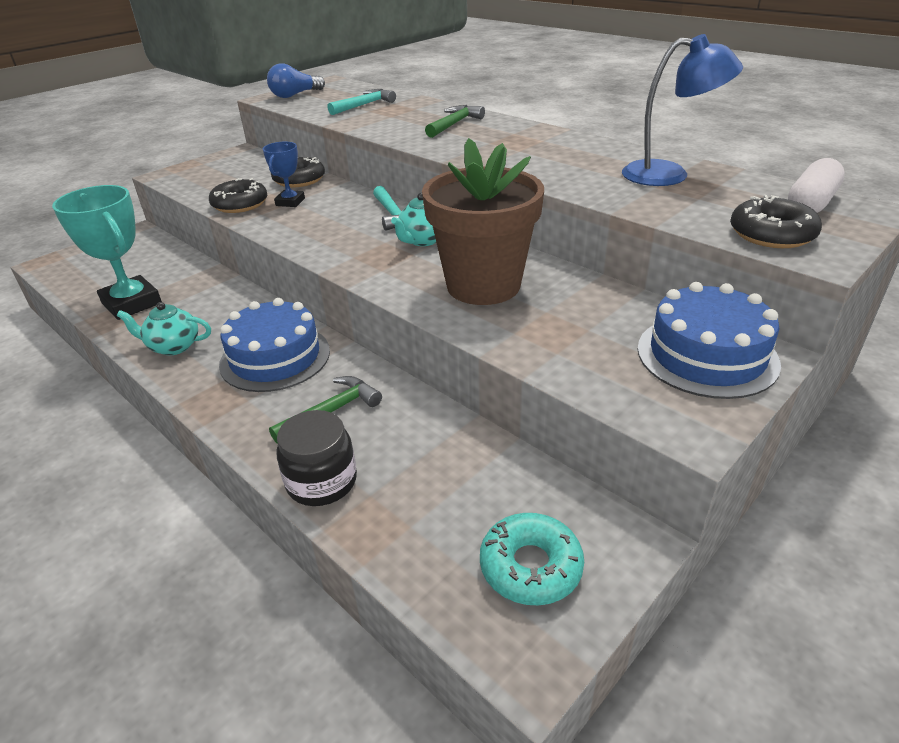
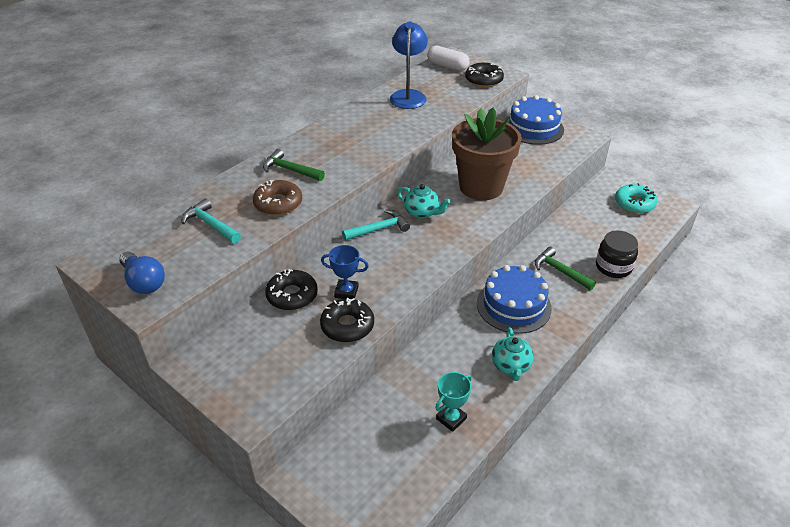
camera: 95 degrees left, 5 degrees up
turquoise trophy [52,185,162,320] -> turquoise trophy [435,372,472,432], size x0.54
none -> brown donut [253,180,302,216]

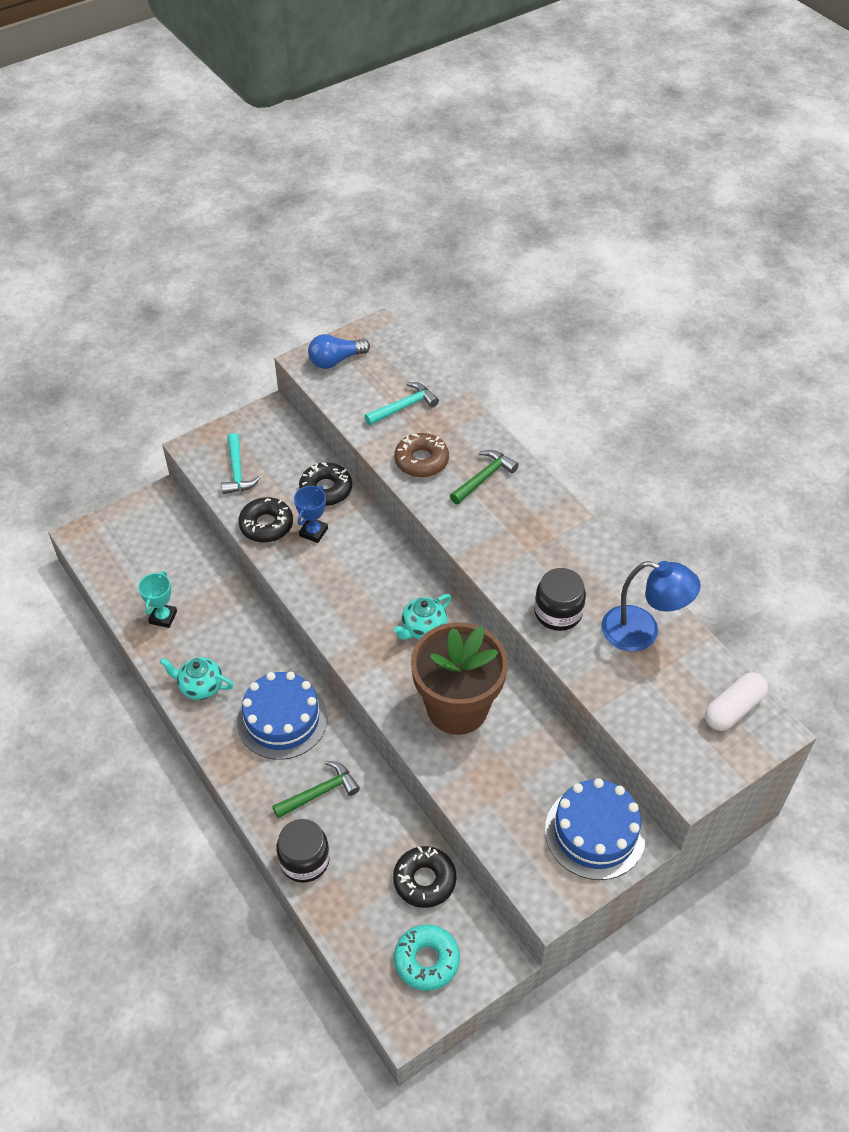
camera: 105 degrees right, 10 degrees up
turquoise hammer [342,210,410,240] -> turquoise hammer moved to [221,433,260,494]
turquoise trophy [435,372,472,432] -> turquoise trophy turned 45 degrees clockwise [138,571,177,628]
black donut [465,63,504,87] -> black donut moved to [393,846,456,908]
none -> black jar [534,568,586,631]

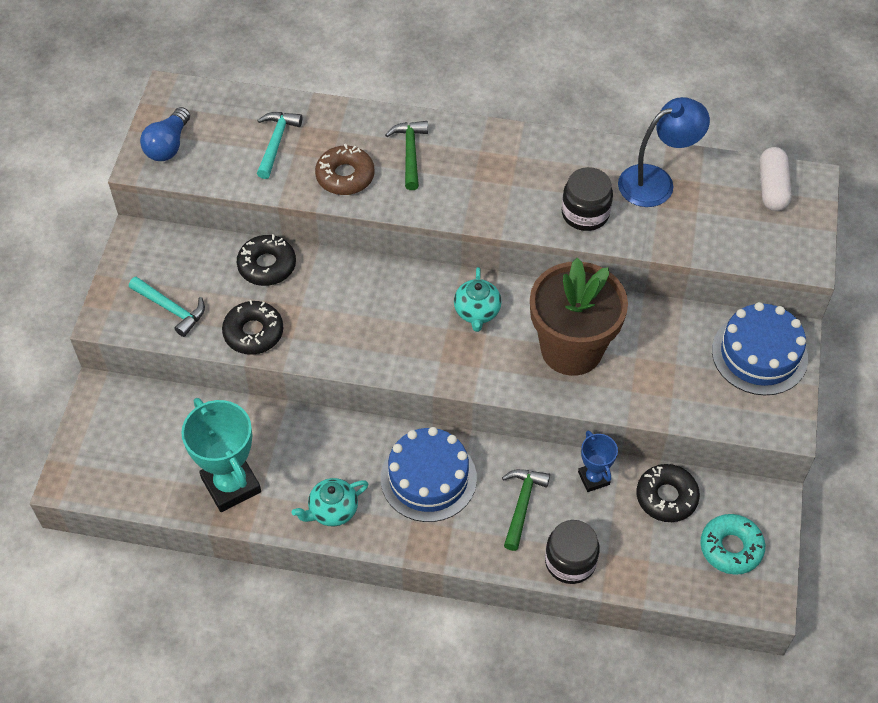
camera: 45 degrees left, 5 degrees up
turquoise trophy [138,571,177,628] -> turquoise trophy [181,398,261,512], size x1.85
blue trophy [294,485,328,543] -> blue trophy moved to [578,430,618,492]

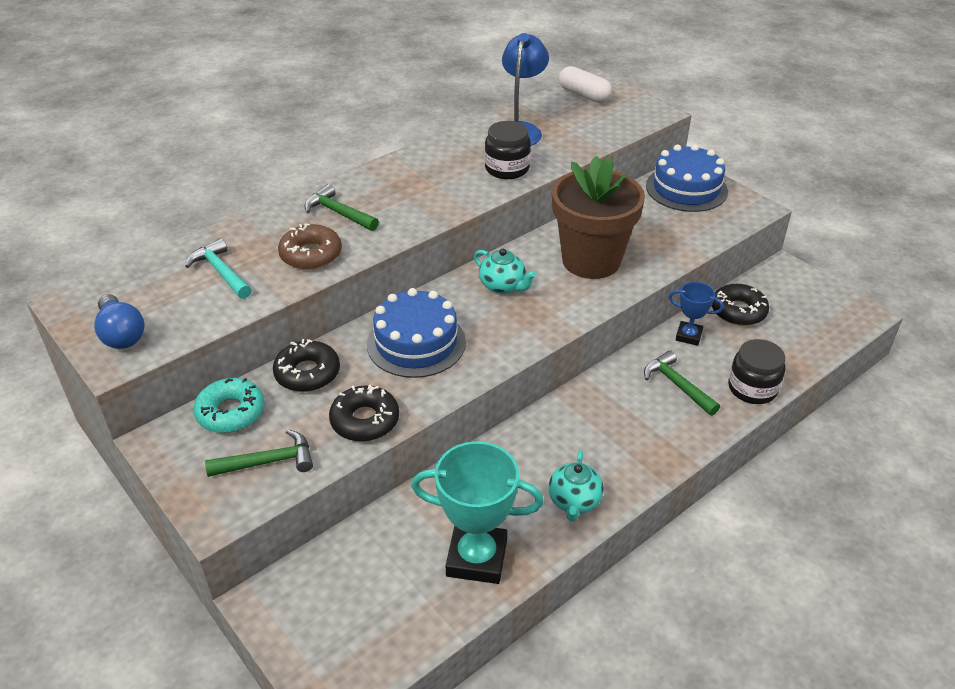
camera: 50 degrees left, 15 degrees down
turquoise hammer [129,277,205,337] -> green hammer [205,429,313,477]
blue cake [381,427,477,522] -> blue cake moved to [367,288,466,378]
turquoise donut [700,514,765,575] -> turquoise donut moved to [193,378,265,433]

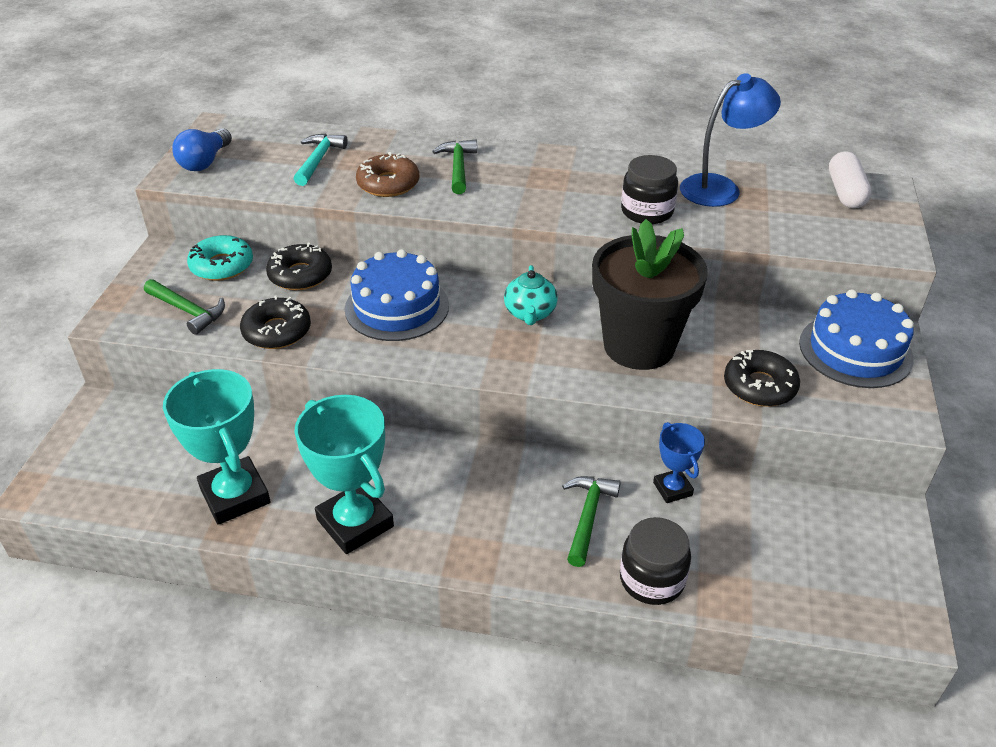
camera: 50 degrees right, 0 degrees up
turquoise teapot [549,450,604,522] -> turquoise trophy [295,395,394,554]
brown flower pot [552,156,645,279] -> black flower pot [592,219,708,370]
black donut [712,284,769,326] -> black donut moved to [724,350,800,407]

